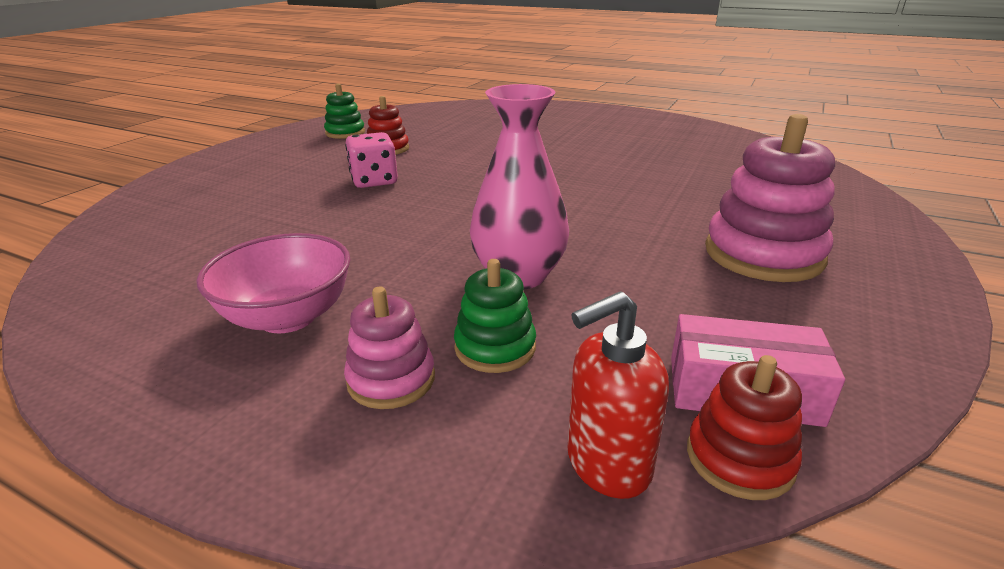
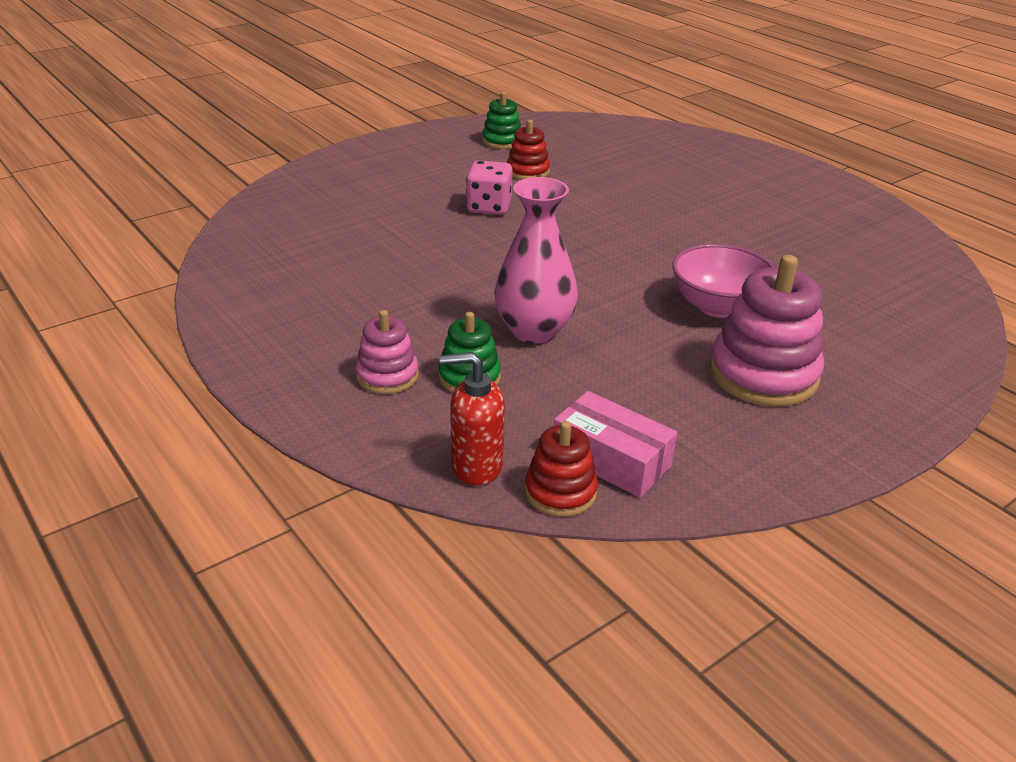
camera: 25 degrees right, 5 degrees up
pink bowl [197,233,350,333] -> pink bowl moved to [672,244,774,318]

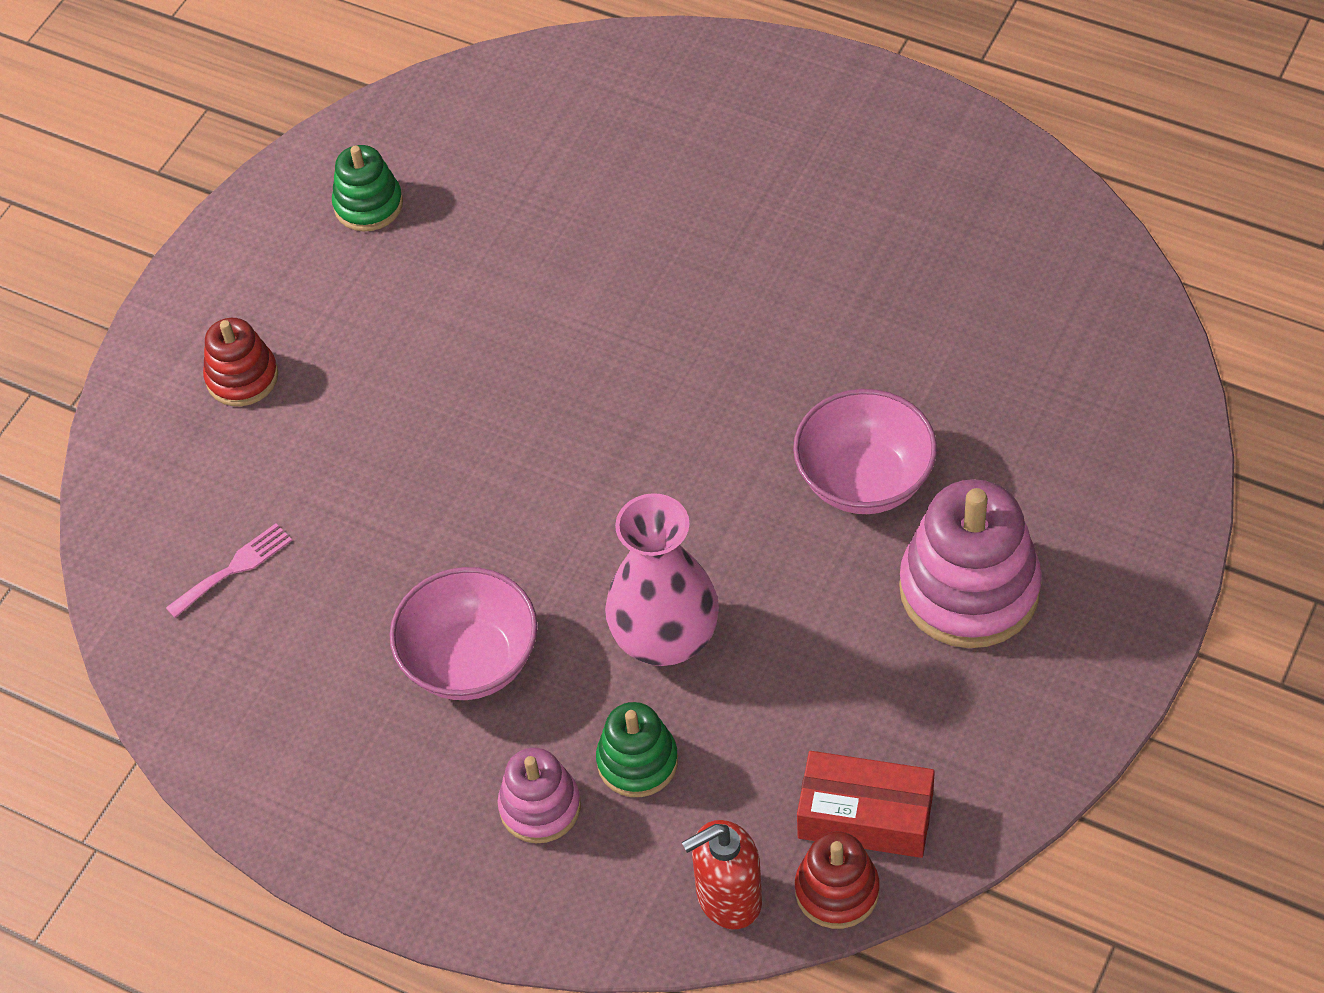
camera: 20 degrees left, 20 degrees up
pink dice [466,161,513,215] -> none
red stacking toy [507,120,550,180] -> red stacking toy moved to [203,318,278,406]
pink box [554,391,677,498] -> red box [797,751,935,858]
none -> pink fork [166,523,292,618]
none -> pink bowl [390,567,538,700]

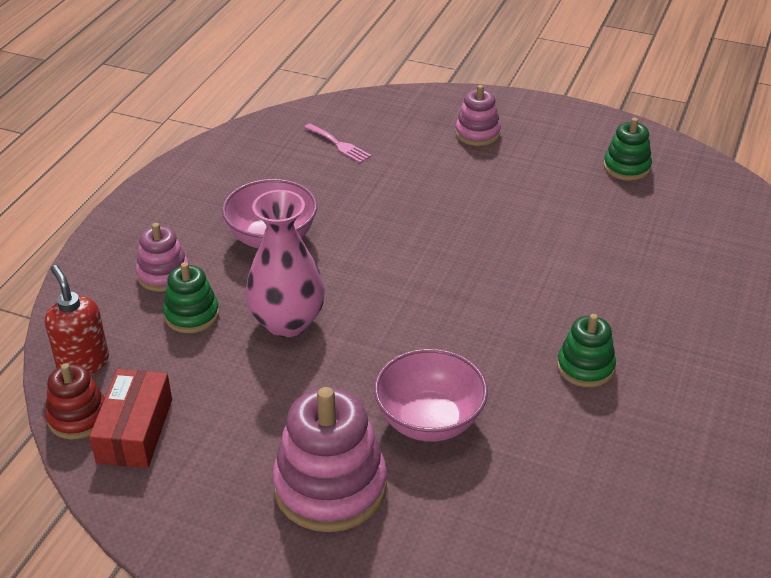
camera: 80 degrees right, 15 degrees down
red stacking toy [203,318,278,406] -> pink stacking toy [455,85,501,146]
none -> green stacking toy [557,314,616,387]

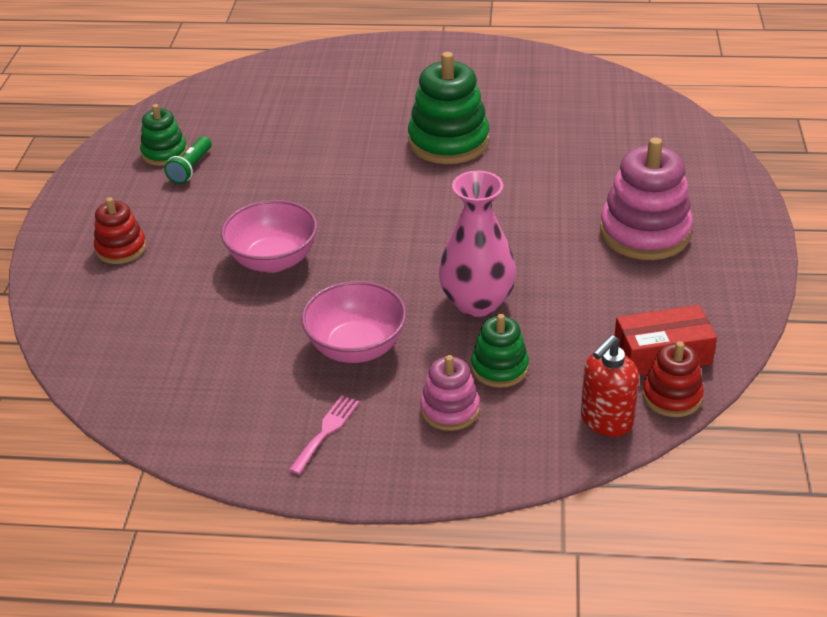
camera: 105 degrees left, 0 degrees up
pink fork [304,123,371,163] -> pink fork moved to [289,395,359,474]
pink bowl [374,349,488,442] -> pink bowl moved to [221,200,317,273]
pink stacking toy [455,85,501,146] -> red stacking toy [94,197,146,264]
green stacking toy [557,314,616,387] -> green stacking toy [408,52,489,164], size x1.78
none -> green flashlight [164,136,212,184]

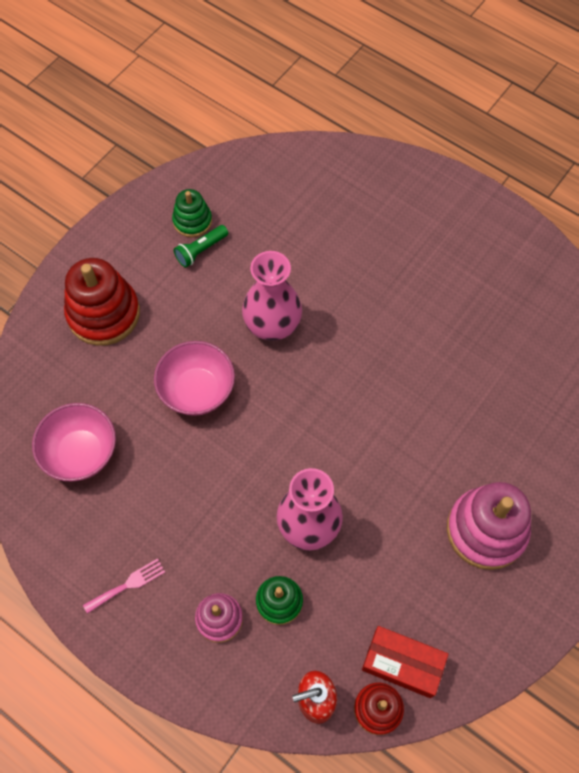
camera: 30 degrees right, 25 degrees up
red stacking toy [94,197,146,264] -> red stacking toy [64,258,140,346], size x1.78
pink bowl [301,281,407,363] -> pink bowl moved to [32,403,116,482]
green stacking toy [408,52,489,164] -> none
none -> pink vase [242,251,302,341]

